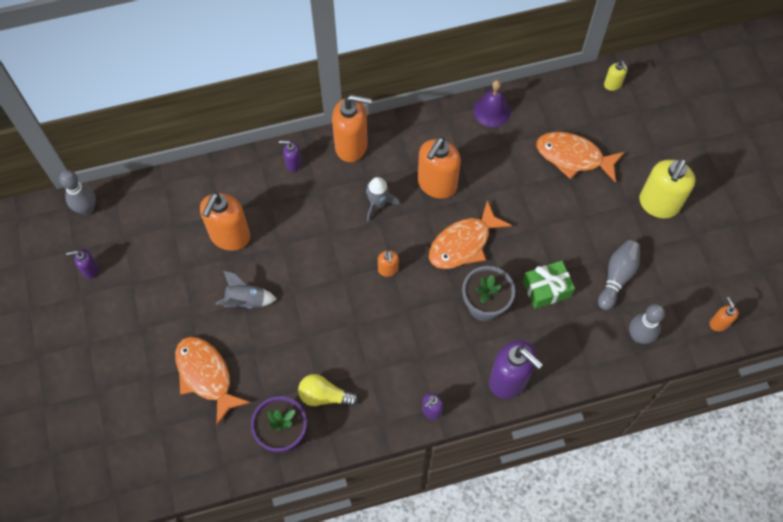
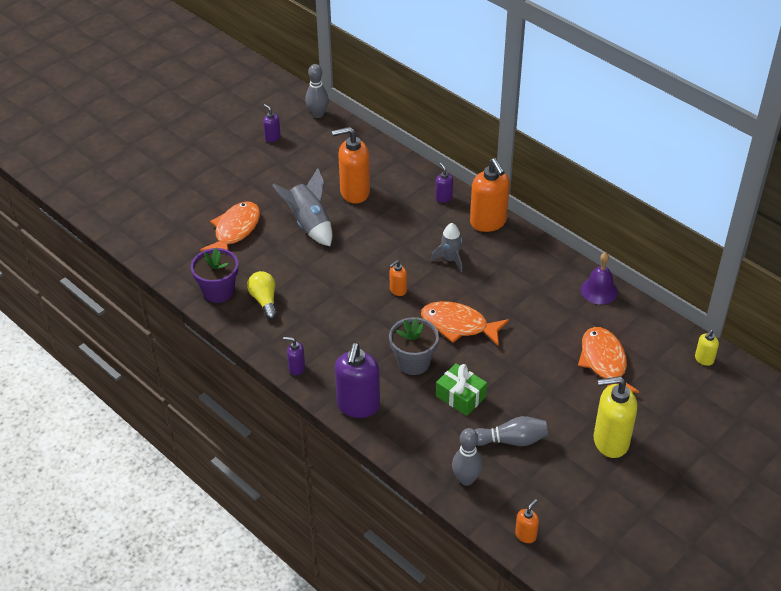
camera: 60 degrees right, 20 degrees down
grey rocket [216,271,277,308] -> grey rocket [273,168,332,246], size x1.54
orange soap dispenser [418,137,461,199] -> none

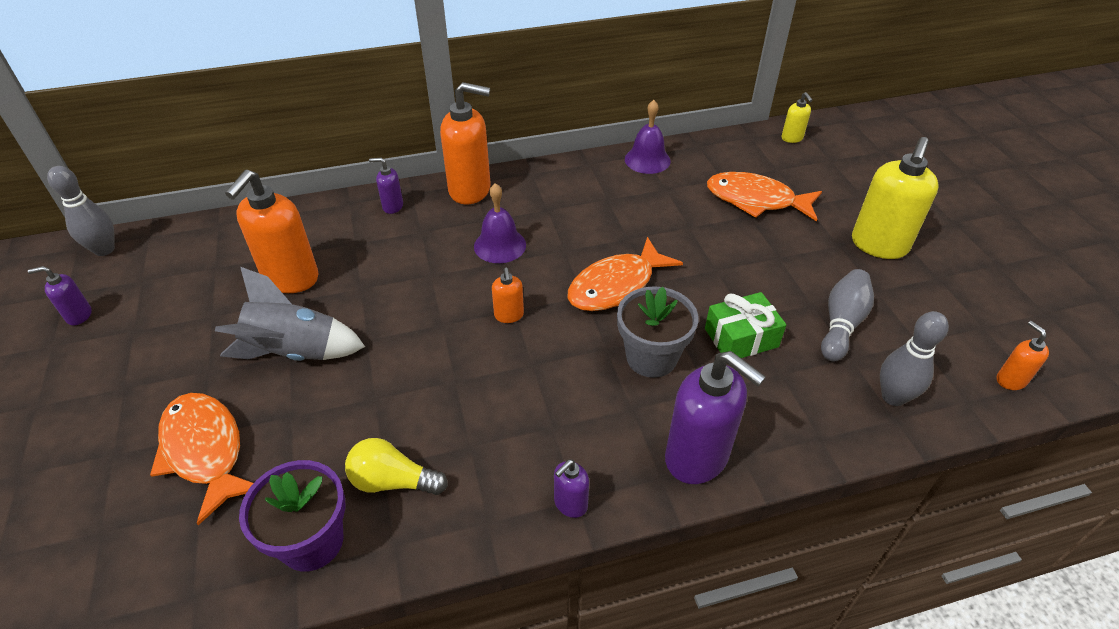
camera: 60 degrees left, 0 degrees up
grey rocket [430,223,462,272] -> purple bell [474,183,526,263]

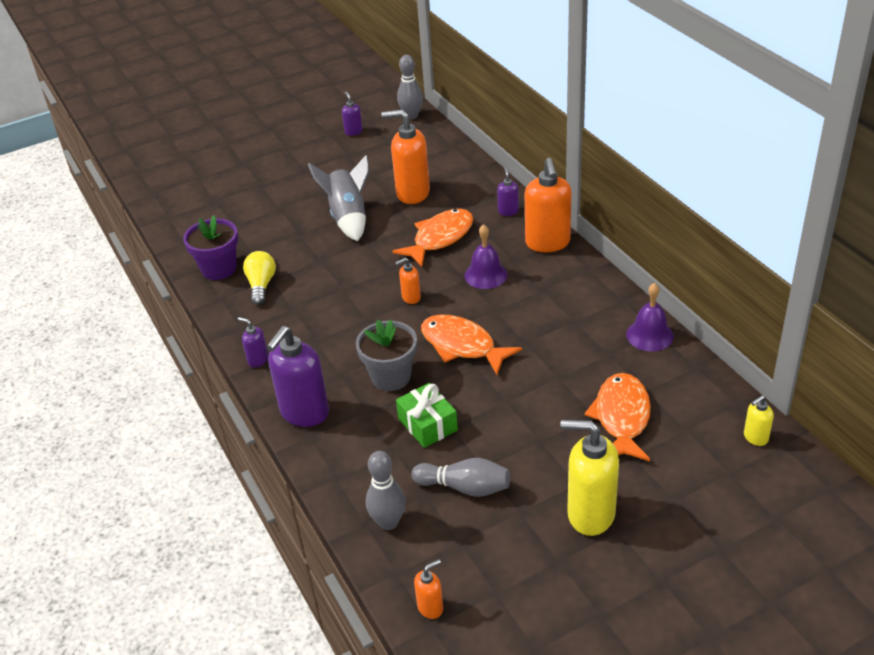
camera: 80 degrees right, 5 degrees down
orange fish [150,393,253,525] -> orange fish moved to [392,209,473,267]

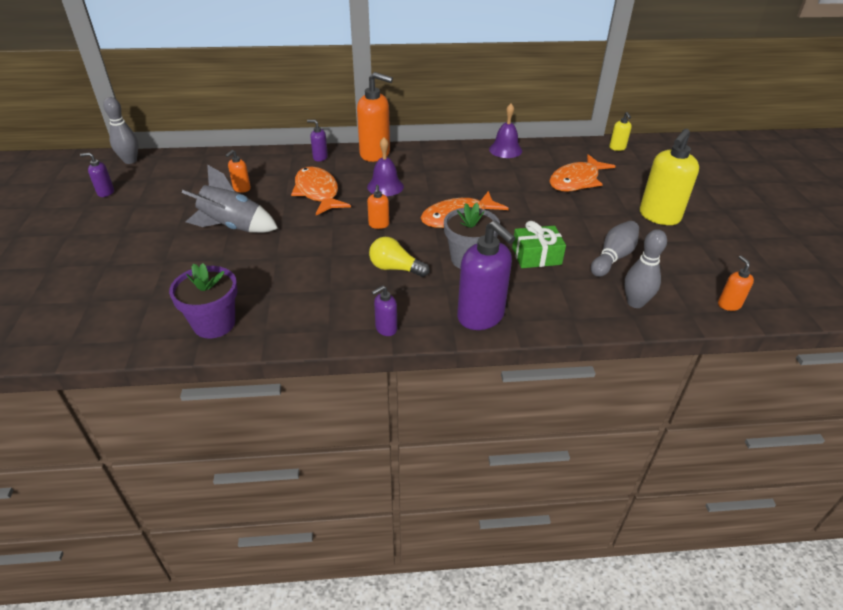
camera: 70 degrees left, 0 degrees up
yellow light bulb [243,251,276,305] -> yellow light bulb moved to [369,237,430,277]
orange soap dispenser [381,109,430,204] -> orange soap dispenser [225,150,251,192], size x0.48
orange fish [584,373,651,461] -> orange fish turned 75 degrees counterclockwise [549,154,615,192]

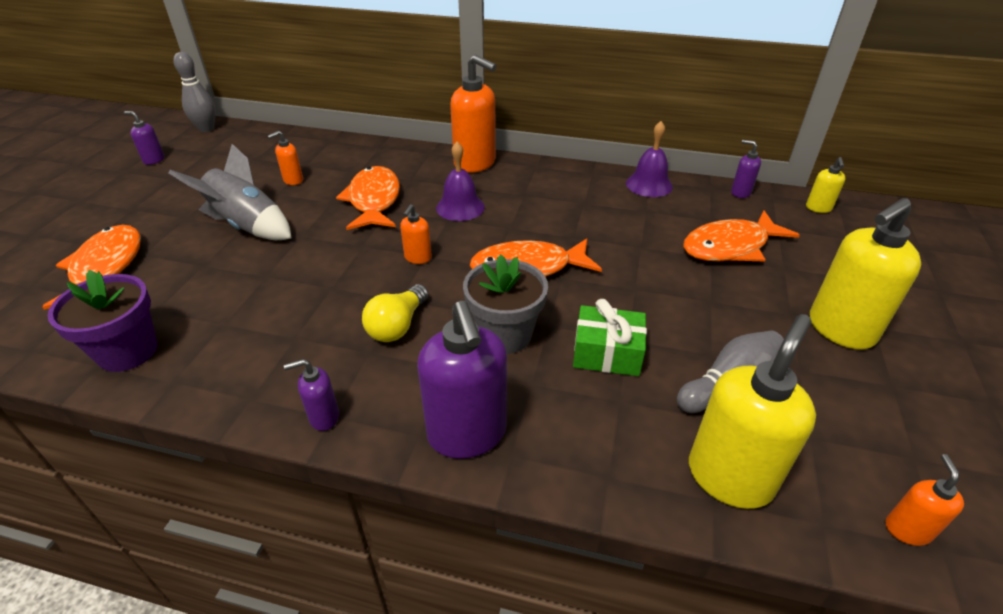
camera: 20 degrees right, 0 degrees up
purple soap dispenser [307,120,328,161] -> purple soap dispenser moved to [731,140,761,198]
yellow light bulb [369,237,430,277] -> yellow light bulb turned 105 degrees counterclockwise [362,284,428,342]
grey bowling pin [624,229,667,308] -> yellow soap dispenser [689,314,816,509]
none -> orange fish [42,225,141,310]

